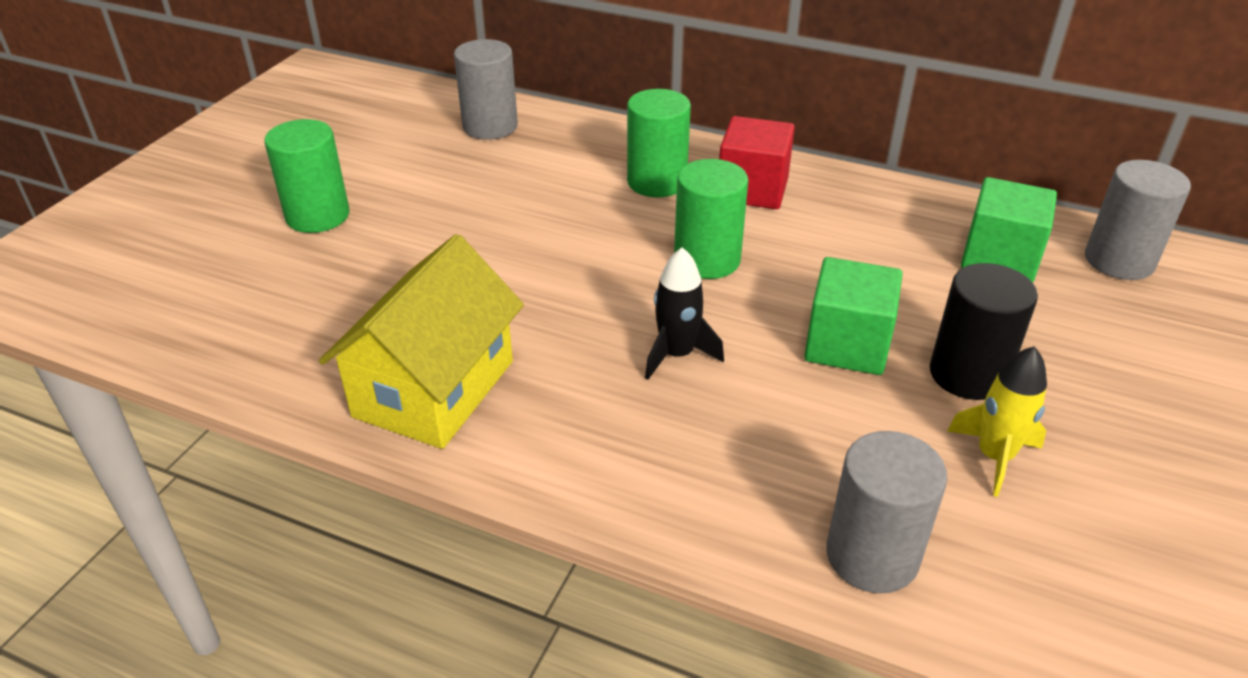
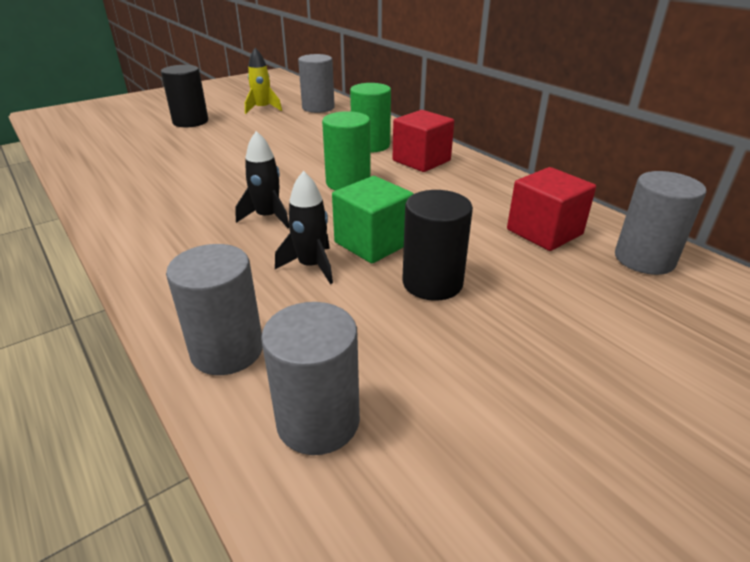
camera: 30 degrees right, 5 degrees down
green cylinder [264,119,349,233] -> black cylinder [161,65,208,127]
yellow house [319,234,524,449] -> none
yellow rocket [947,346,1047,497] -> yellow rocket moved to [245,48,282,114]
green cube [961,177,1057,283] -> red cube [507,167,596,251]
none -> grey cylinder [261,302,360,455]
none -> black rocket [275,171,333,284]

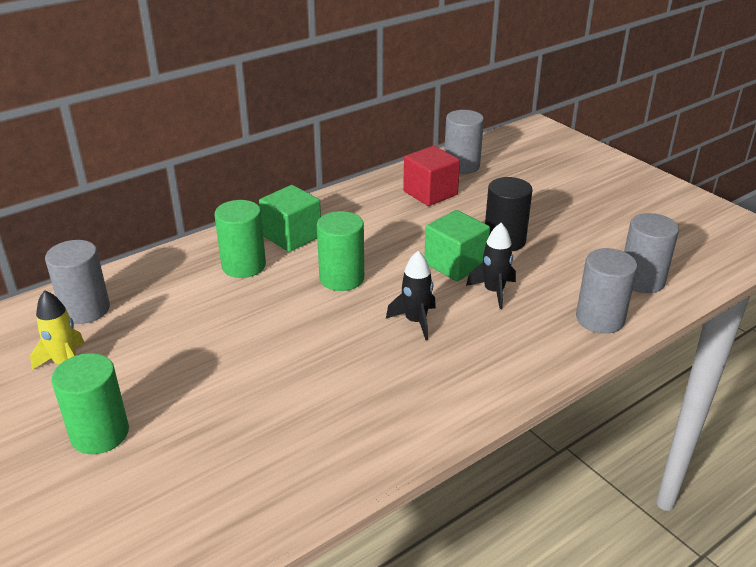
camera: 90 degrees left, 0 degrees up
black cylinder [161,65,208,127] -> green cylinder [52,353,129,454]
red cube [393,110,454,172] -> green cube [259,185,321,252]

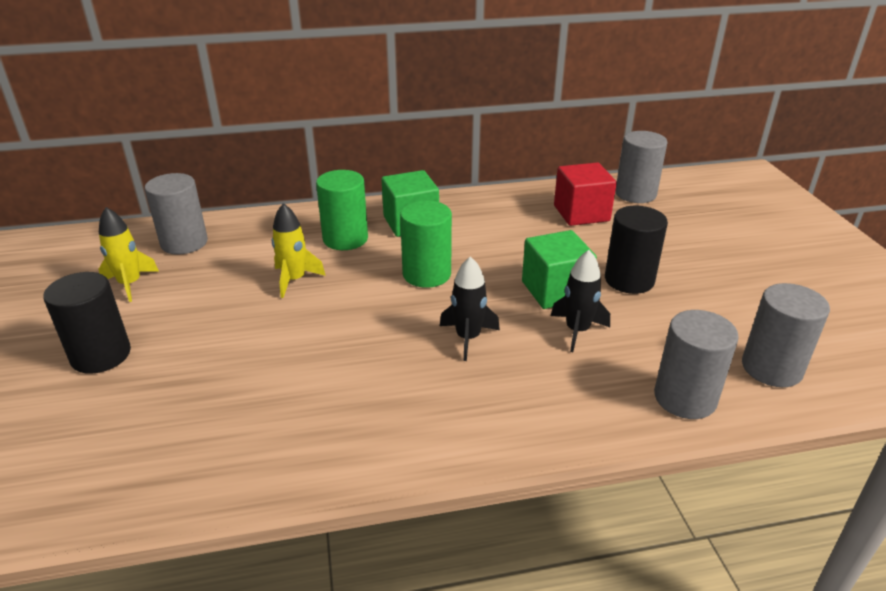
camera: 25 degrees right, 0 degrees up
green cylinder [52,353,129,454] -> black cylinder [43,272,131,374]
none -> yellow rocket [272,203,326,298]

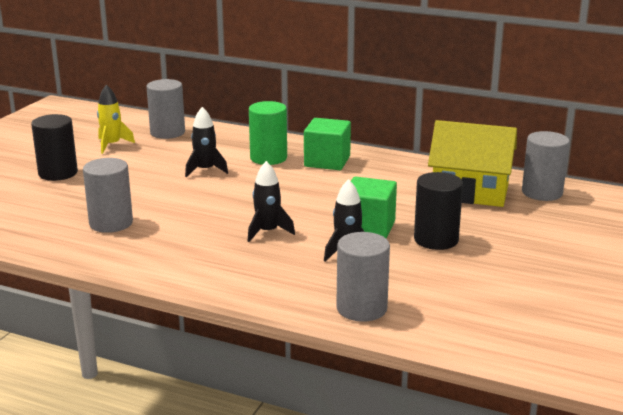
camera: 35 degrees right, 10 degrees down
yellow rocket [272,203,326,298] -> black rocket [185,107,228,177]
green cylinder [400,201,452,288] -> none
red cube [554,162,617,226] -> yellow house [428,120,517,207]
grey cylinder [742,283,830,387] -> grey cylinder moved to [83,158,133,233]

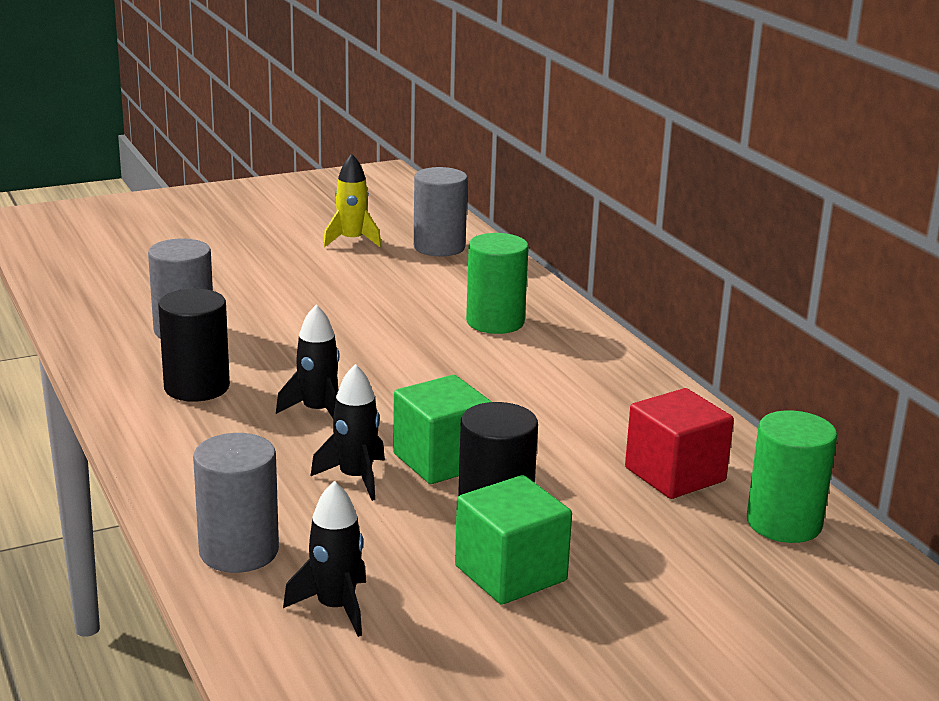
camera: 40 degrees right, 0 degrees up
black cylinder [31,114,78,181] -> black cylinder moved to [158,289,230,402]
black rocket [185,107,228,177] -> black rocket moved to [283,481,366,637]
green cube [304,118,351,170] -> green cube moved to [455,475,572,605]
yellow house [428,120,517,207] -> red cube [625,388,734,499]
grey cylinder [522,131,570,201] -> green cylinder [747,410,837,543]

